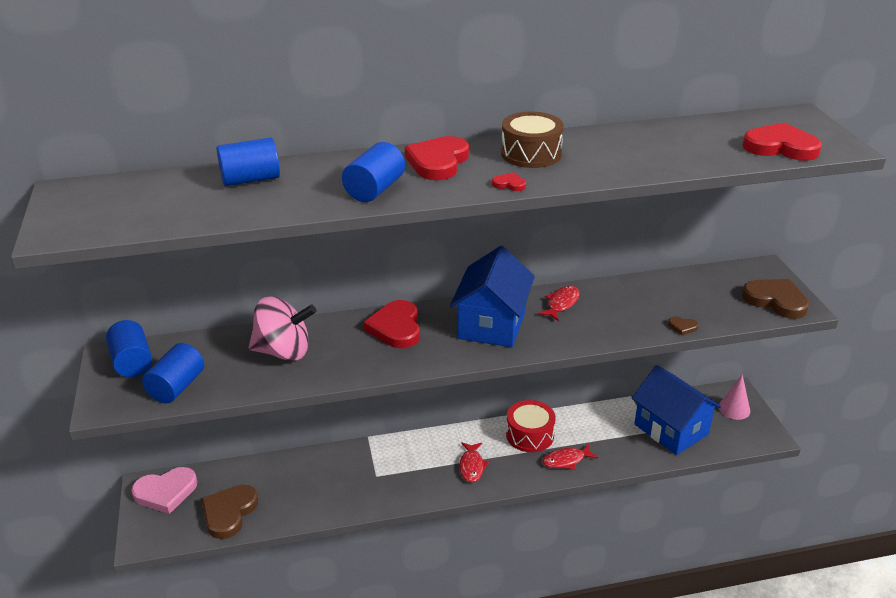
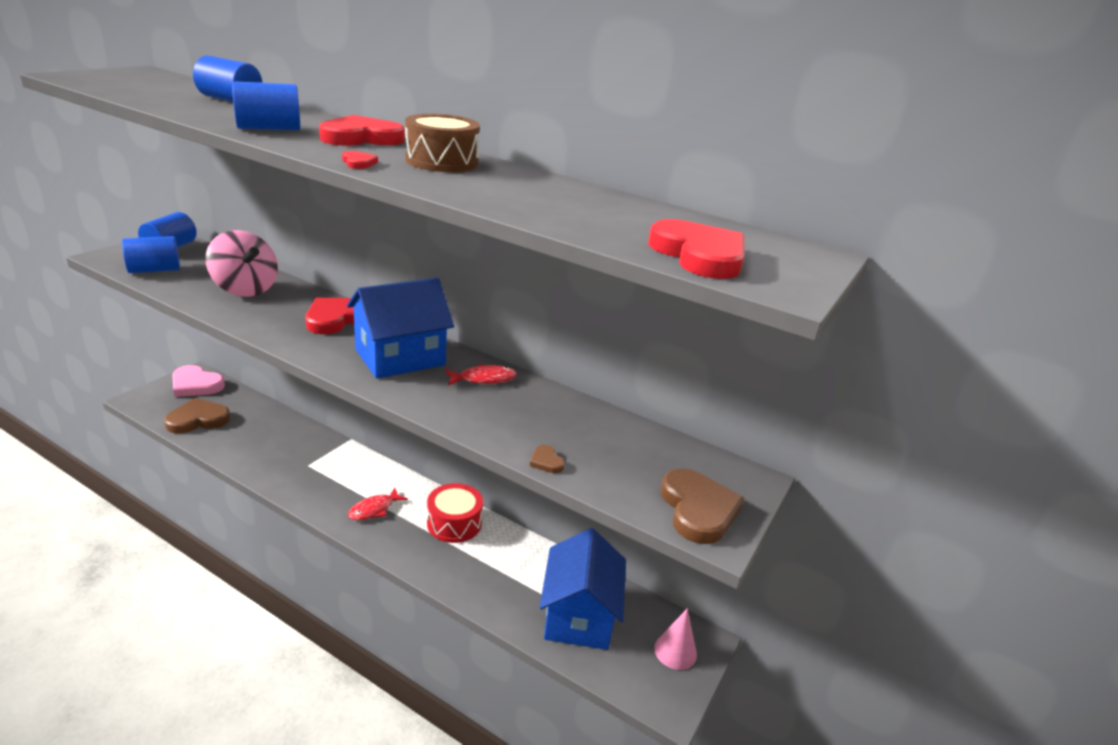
camera: 40 degrees right, 5 degrees down
red fish [542,444,598,470] -> none

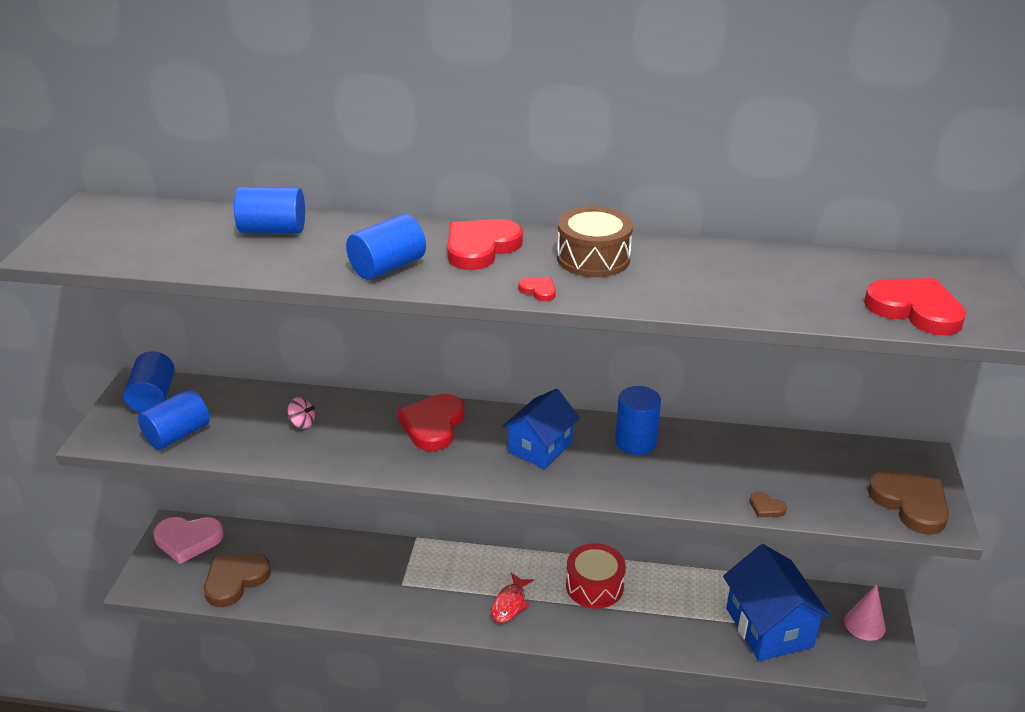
camera: 20 degrees left, 5 degrees up
pink spinning top [206,230,278,297] -> pink spinning top [288,397,315,429], size x0.41
blue house [347,278,454,379] -> blue house [502,389,580,469], size x0.66
red fish [445,364,517,385] -> blue cylinder [615,386,661,455]

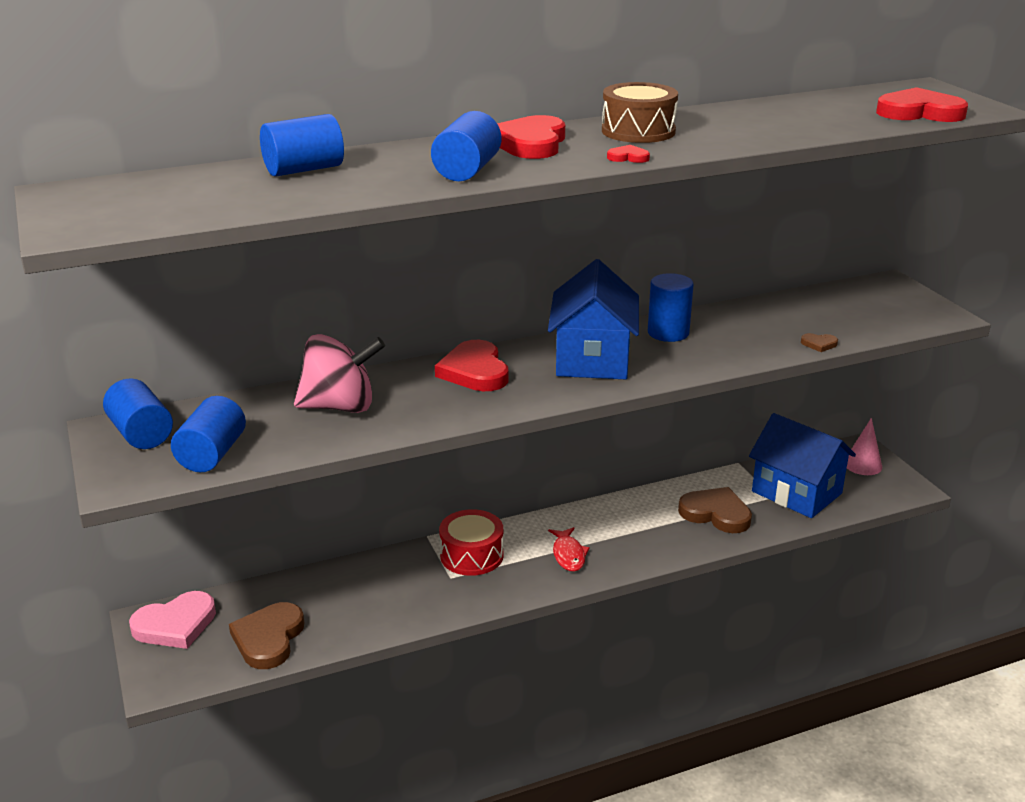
camera: 30 degrees left, 5 degrees down
pink spinning top [288,397,315,429] -> pink spinning top [294,334,385,413], size x2.44
blue house [502,389,580,469] -> blue house [548,259,639,379], size x1.51
red drum [566,543,626,609] -> red drum moved to [439,509,504,576]
brown heart [868,470,949,534] -> brown heart moved to [678,487,752,533]

